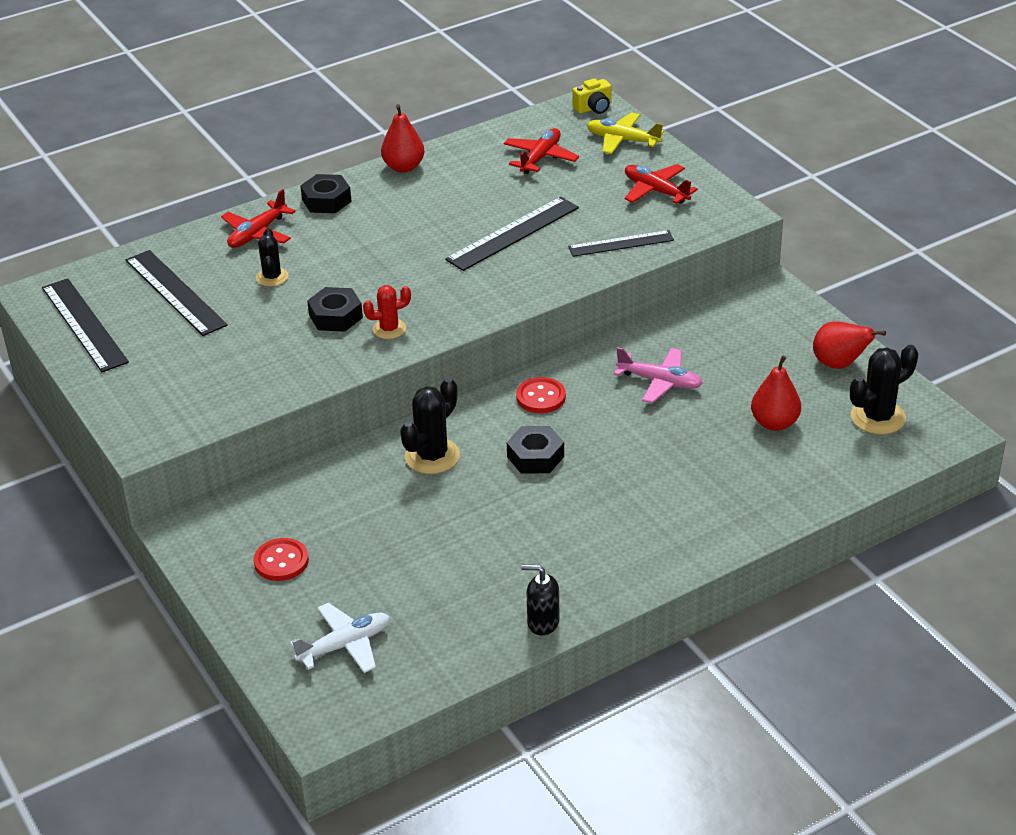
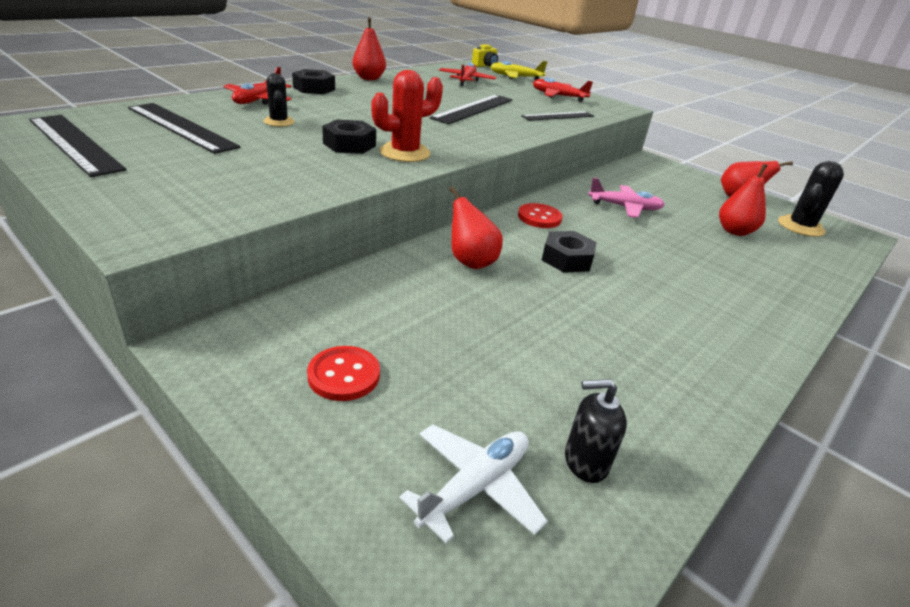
camera: 20 degrees left, 5 degrees down
red cactus [363,285,411,339] -> red cactus [371,70,443,162], size x1.59
black cactus [400,378,460,474] -> red pear [449,186,503,269]
black soap dispenser [521,564,560,635] -> black soap dispenser moved to [565,379,627,483]

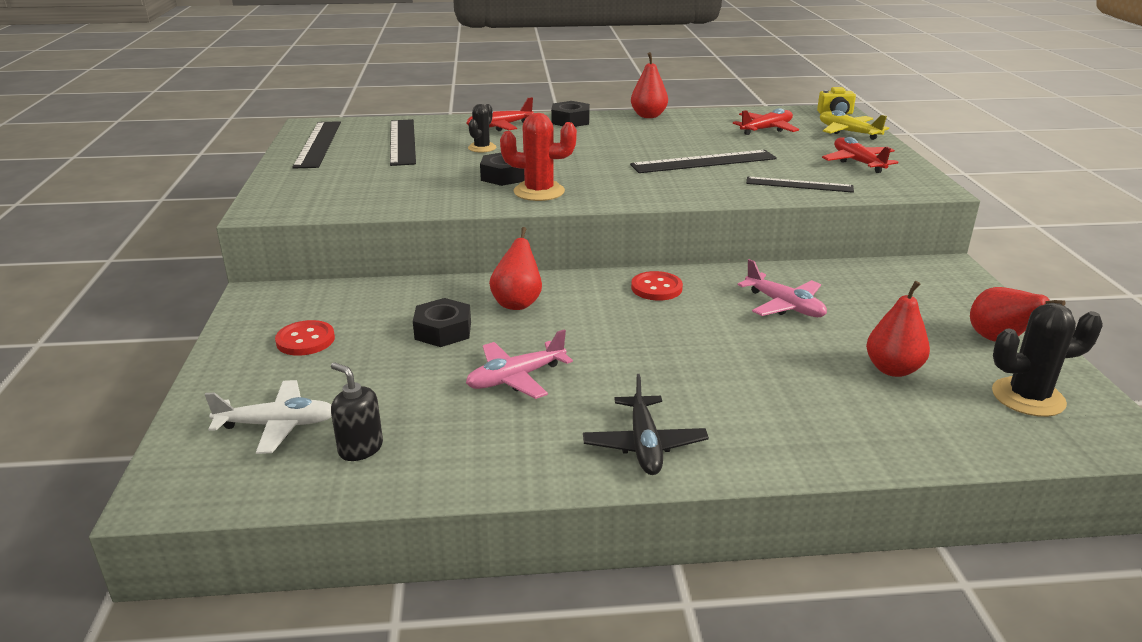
camera: 45 degrees right, 5 degrees down
black nut [542,231,597,273] -> black nut moved to [413,298,471,347]
none -> pink plane [466,329,573,399]
none -> black plane [583,374,709,475]

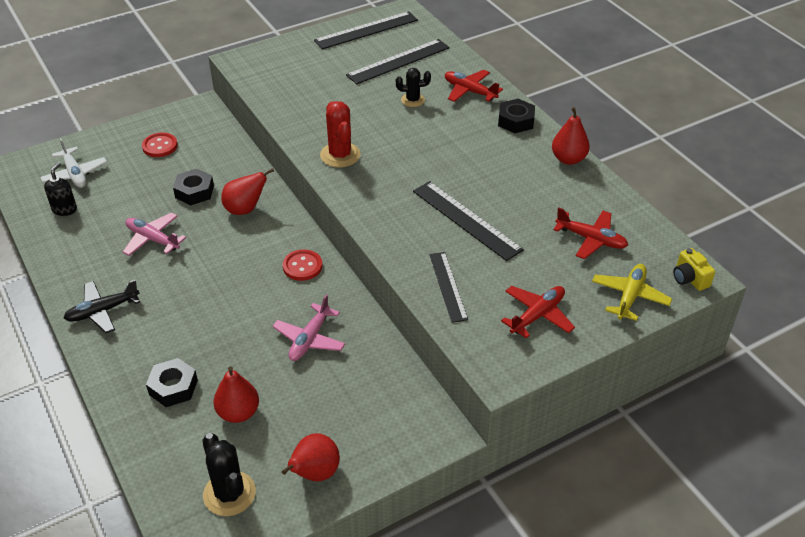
camera: 65 degrees right, 15 degrees up
black nut [480,153,525,186] -> black nut moved to [146,358,198,407]

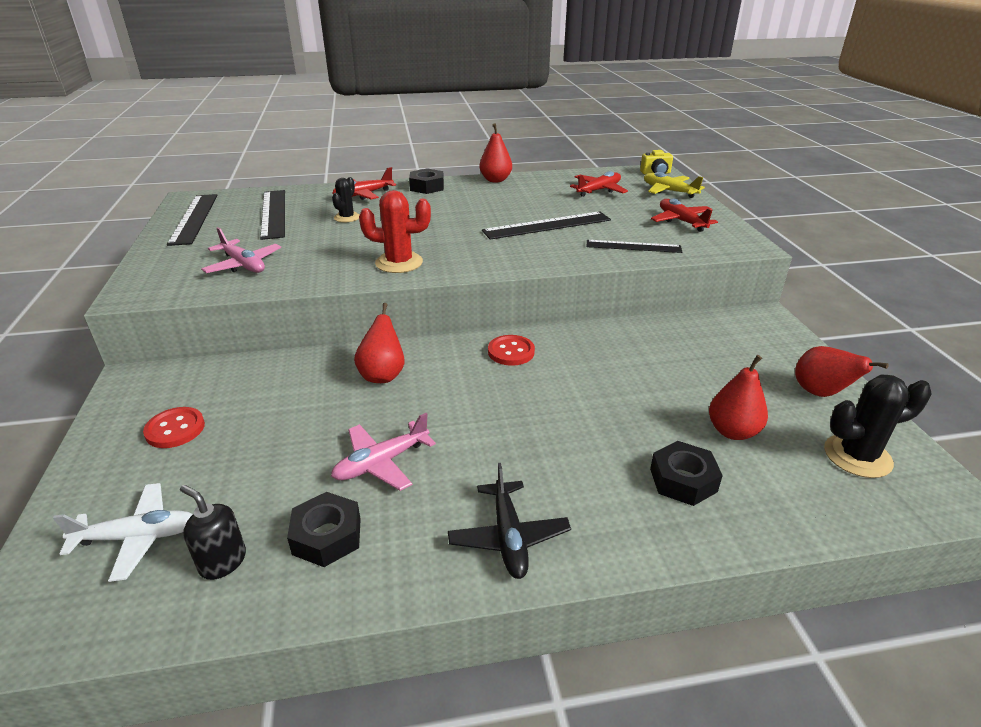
camera: 70 degrees left, 10 degrees down
black nut [173,169,214,205] -> black nut moved to [287,492,361,567]
pink plane [273,294,345,361] -> pink plane moved to [201,227,281,273]

